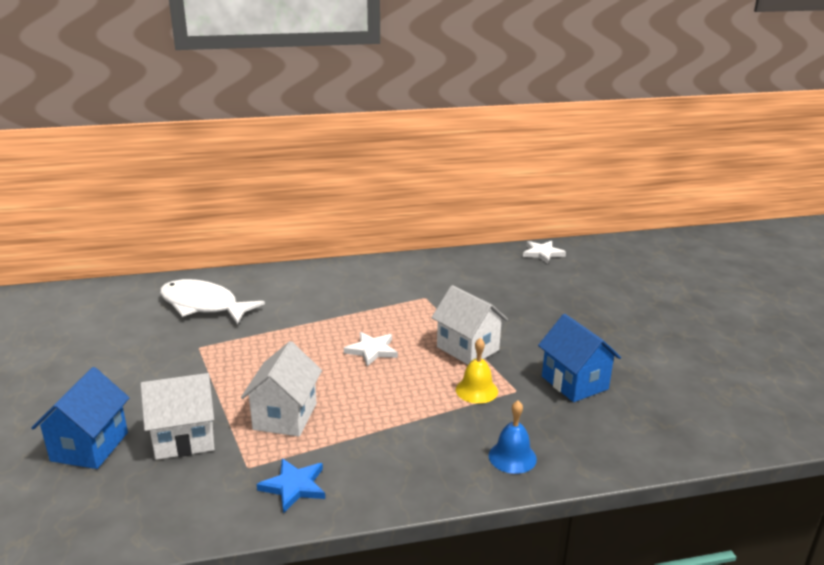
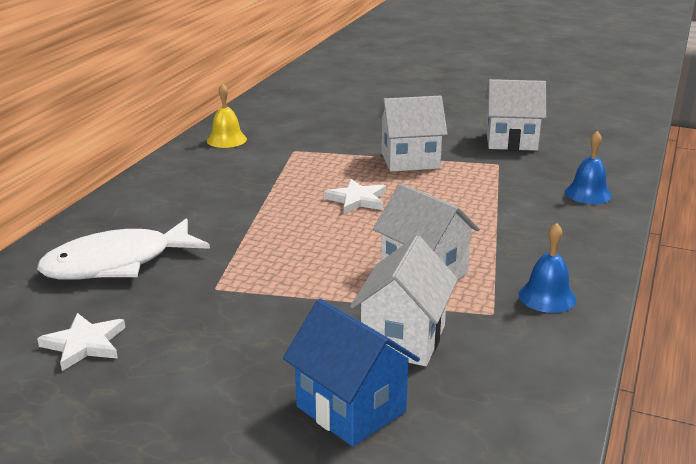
camera: 55 degrees left, 0 degrees up
blue star [257,458,325,513] -> blue bell [519,223,577,313]
yellow bell [456,338,498,404] -> yellow bell moved to [207,84,247,148]
white star [523,241,566,264] -> white star moved to [37,313,125,371]
blue house [538,314,621,402] -> white house [485,79,546,151]

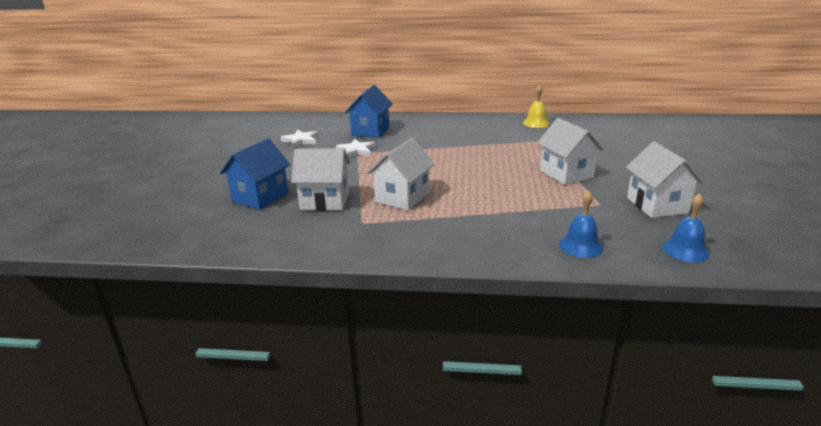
camera: 75 degrees right, 0 degrees up
white fish [37,218,210,280] -> blue house [345,85,393,138]
white star [324,179,386,214] -> white star moved to [336,139,376,158]
blue bell [519,223,577,313] -> blue bell moved to [662,193,710,262]

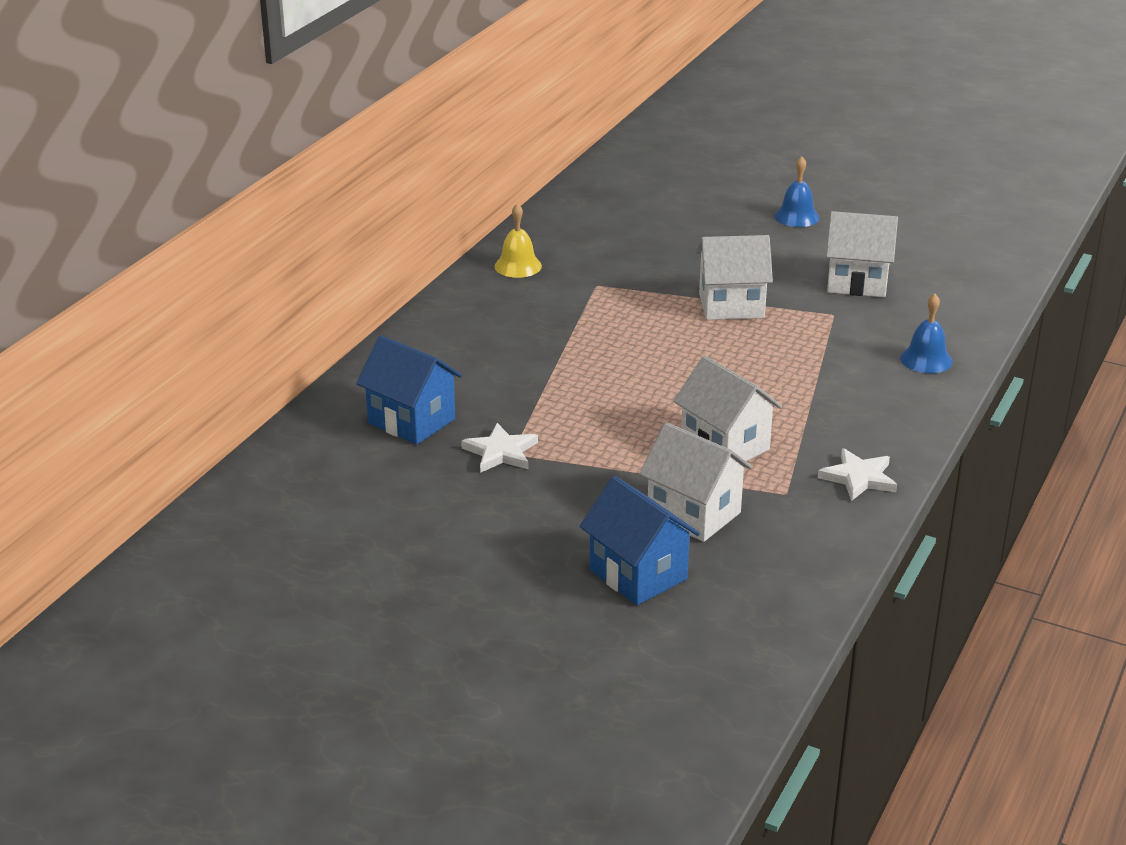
camera: 70 degrees left, 5 degrees up
white star [280,130,319,148] -> white star moved to [818,448,897,501]
white house [291,149,350,211] -> white house turned 75 degrees counterclockwise [639,422,753,542]
blue bell [662,193,710,262] -> blue bell moved to [774,156,820,227]

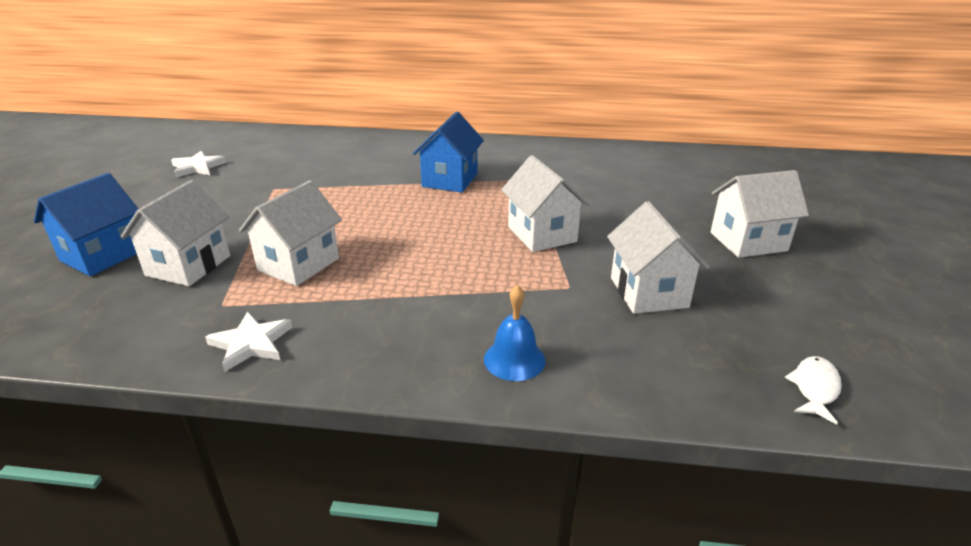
camera: 70 degrees right, 0 degrees up
blue house [356,335,462,445] -> blue house moved to [413,112,484,193]
white star [461,423,538,473] -> white star moved to [171,151,227,178]
yellow bell [495,204,542,278] -> none
blue bell [774,156,820,227] -> white house [711,170,809,258]
none -> white fish [785,356,842,425]

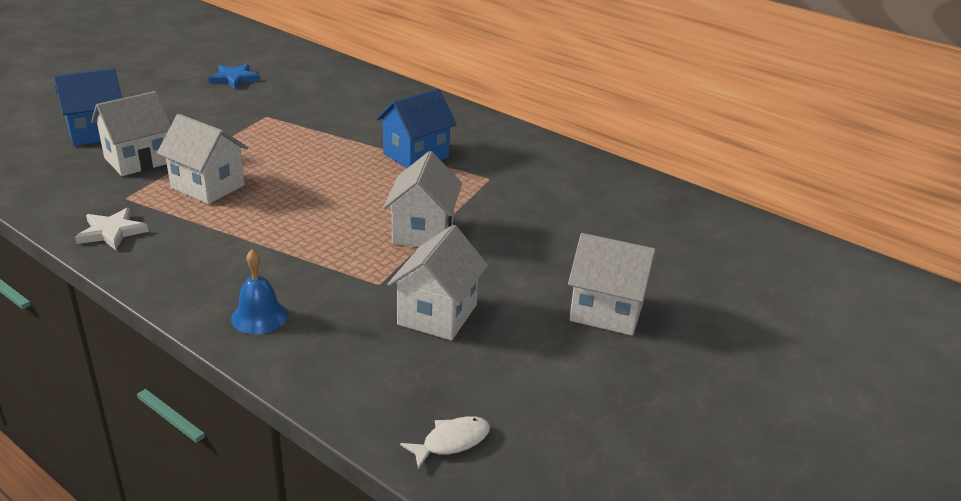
camera: 30 degrees right, 0 degrees up
white star [171,151,227,178] -> blue star [208,64,260,89]
white house [239,180,342,286] -> white house turned 60 degrees clockwise [157,114,248,204]

